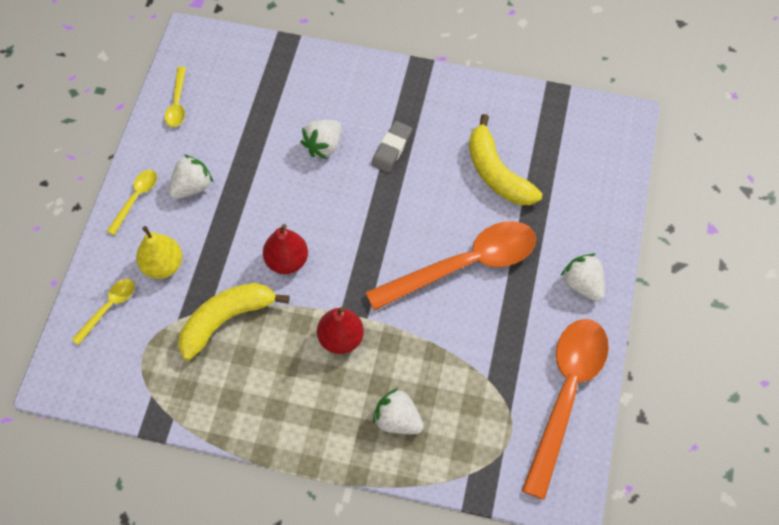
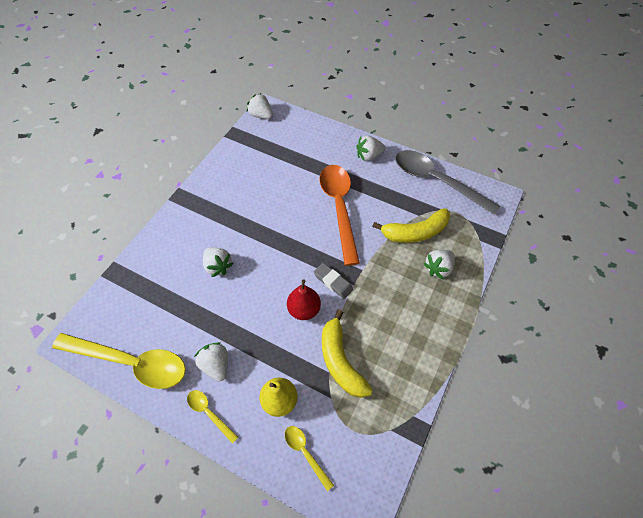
camera: 75 degrees left, 5 degrees down
yellow spoon [165,67,186,127] -> yellow spoon [52,333,186,389], size x2.23
red pear [317,307,364,354] -> none
grey eraser [371,121,412,173] -> grey eraser moved to [314,263,353,299]
yellow banana [469,114,542,205] -> yellow banana moved to [372,208,450,243]
orange spoon [522,319,609,500] -> grey spoon [395,150,501,215]
none -> white strawberry [247,93,273,119]

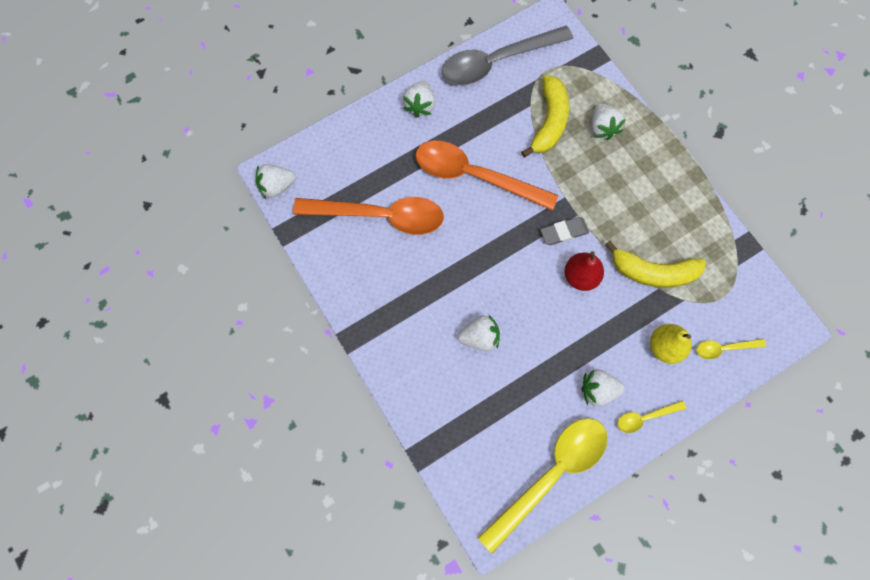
camera: 60 degrees left, 15 degrees up
none -> orange spoon [293,197,444,235]

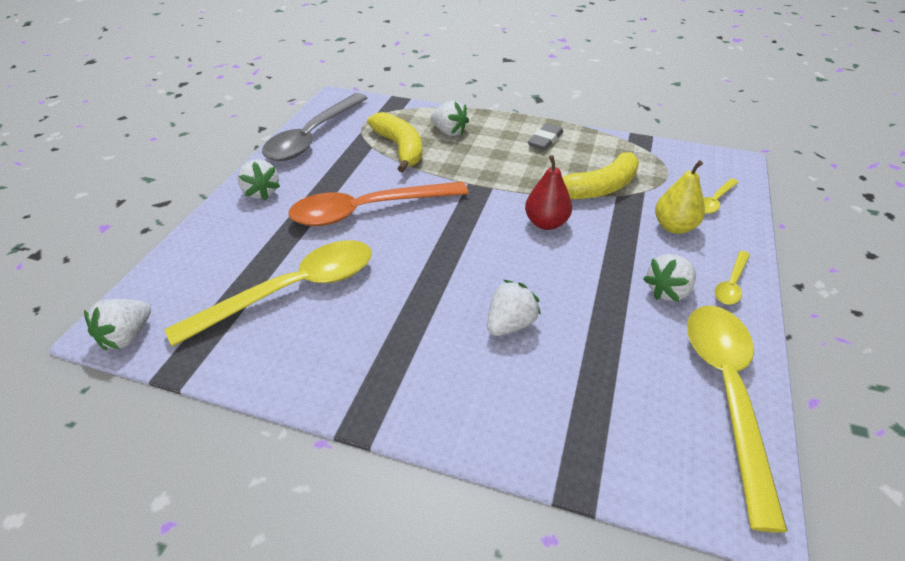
camera: 40 degrees left, 30 degrees down
orange spoon [293,197,444,235] -> yellow spoon [164,240,372,347]
grey eraser [540,217,589,245] -> grey eraser moved to [528,123,563,150]

